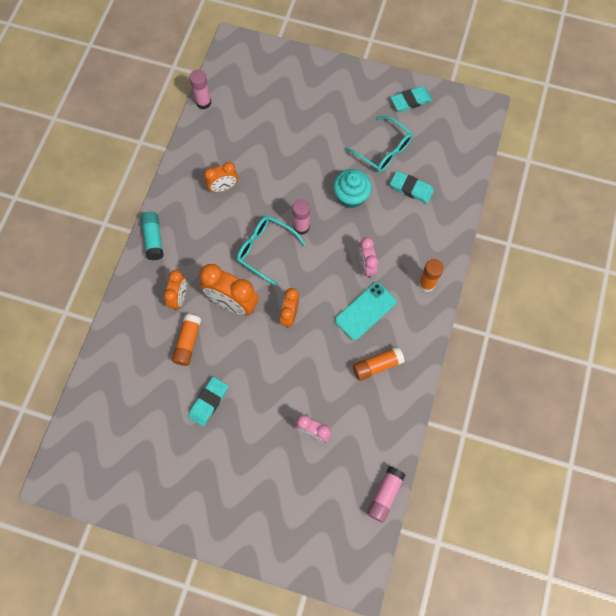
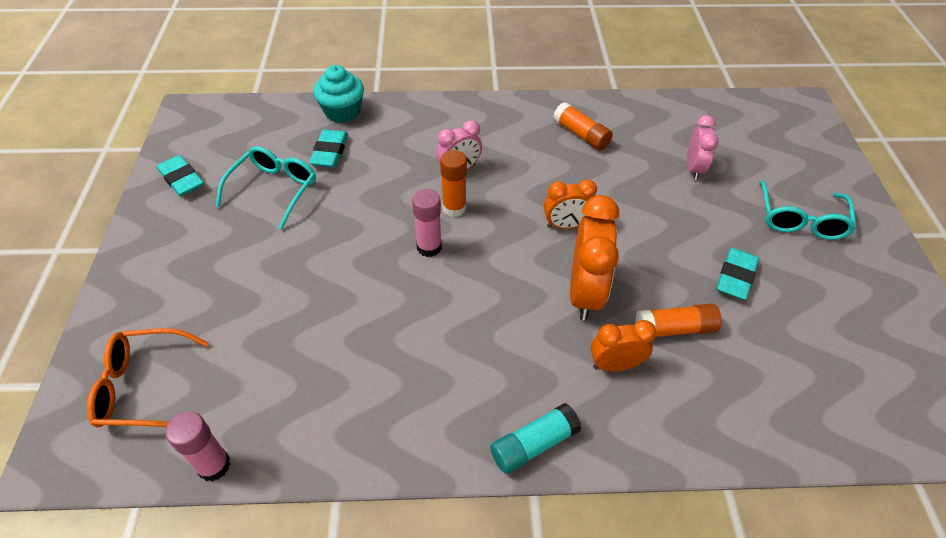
camera: 110 degrees left, 20 degrees down
turquoise eraser [188,377,228,426] -> turquoise eraser turned 75 degrees counterclockwise [716,248,759,300]
orange clock [204,162,238,192] -> none
turquoise glasses [237,216,306,286] -> turquoise glasses moved to [759,181,856,240]
turquoise cupcake [333,169,372,208] -> turquoise cupcake moved to [313,65,364,123]
turquoise phone [335,282,397,340] -> none
pink glue stick [367,466,406,522] -> none
orange glue stick [419,259,444,292] -> orange glue stick moved to [440,150,467,217]
none -> orange glasses [87,328,209,427]

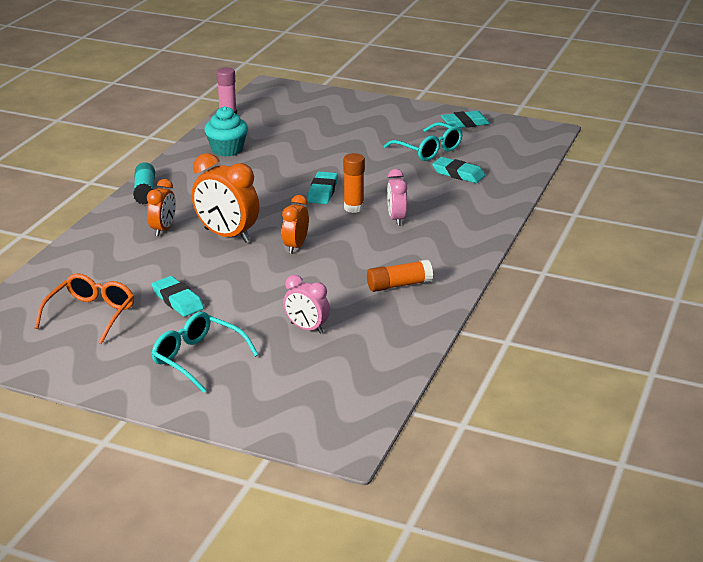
camera: 115 degrees right, 20 degrees down
orange glasses [87,328,209,427] -> orange glasses moved to [35,273,134,344]
turquoise cupcake [313,65,364,123] -> turquoise cupcake moved to [204,106,248,157]
pink glue stick [412,189,442,257] -> turquoise eraser [307,172,338,204]
orange glue stick [635,303,722,337] -> none

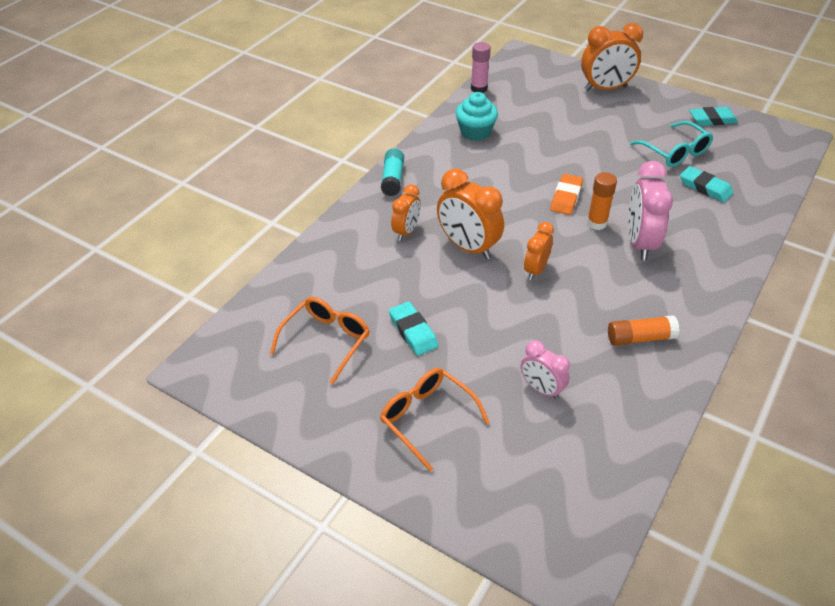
camera: 10 degrees right, 15 degrees up
turquoise glasses [151,312,259,393] -> orange glasses [380,368,490,471]
turquoise eraser [307,172,338,204] -> orange eraser [550,174,583,215]
pink clock [387,169,407,226] -> pink clock [628,161,673,260], size x1.67
none -> orange clock [581,23,643,91]

